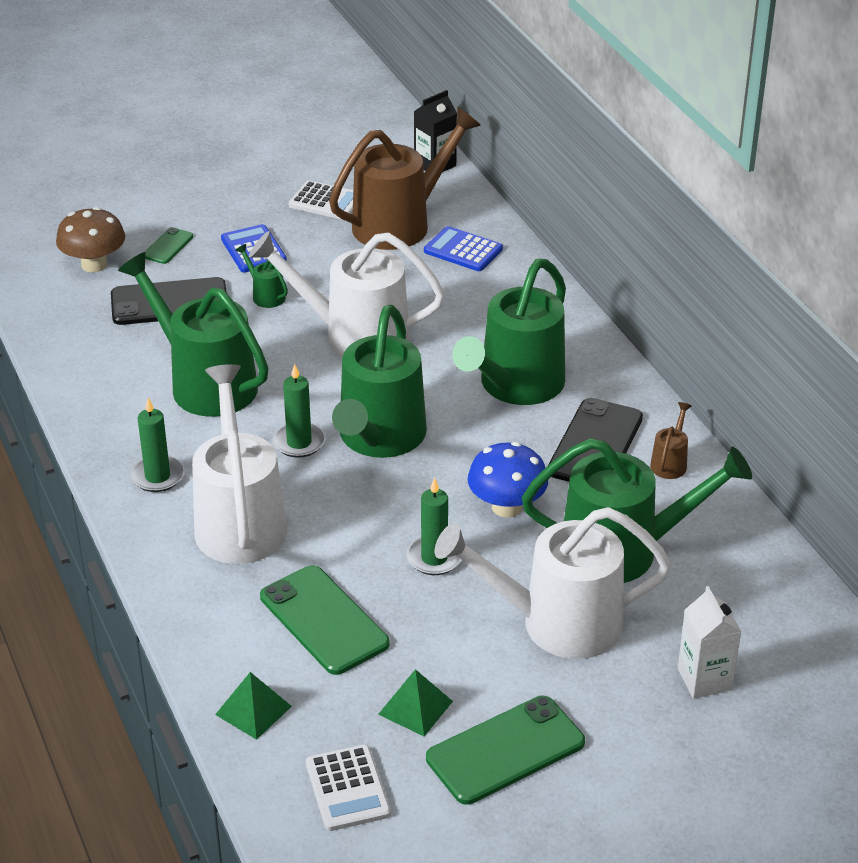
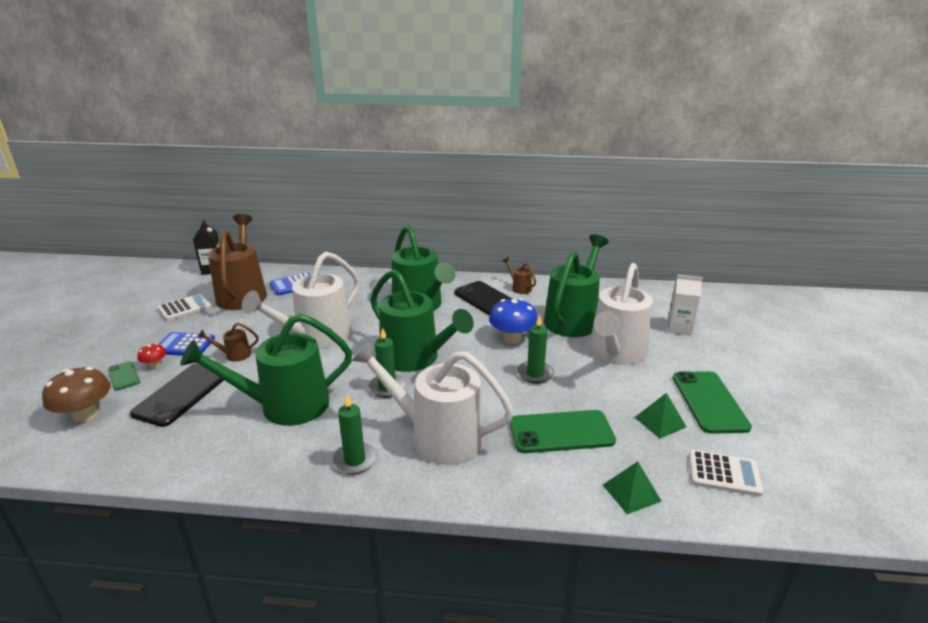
camera: 60 degrees left, 10 degrees down
green watering can [236,244,288,308] -> brown watering can [198,323,258,362]
none -> red mushroom [137,343,166,368]

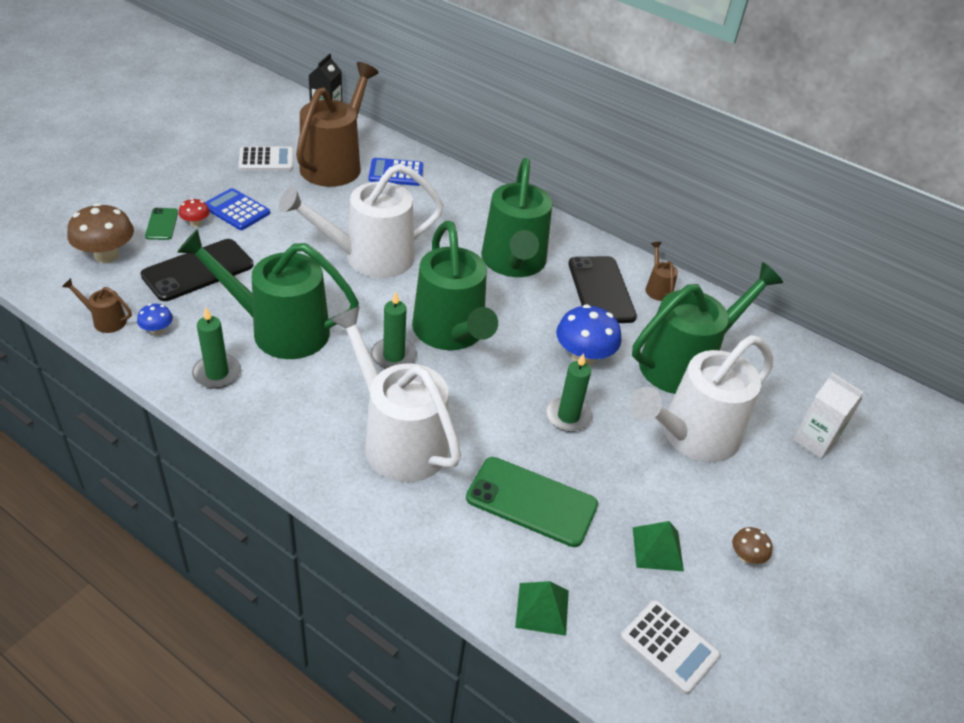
camera: 25 degrees right, 15 degrees up
brown watering can [198,323,258,362] -> brown watering can moved to [62,278,132,333]
green candle [332,395,377,474] -> green candle moved to [192,307,241,389]
green phone [673,371,752,434] -> brown mushroom [732,527,773,564]
none -> blue mushroom [137,304,173,335]

